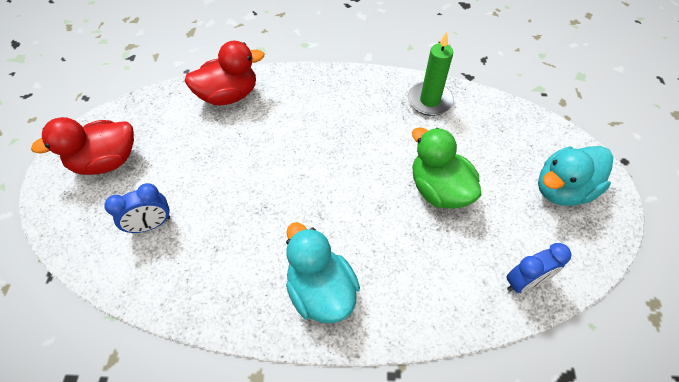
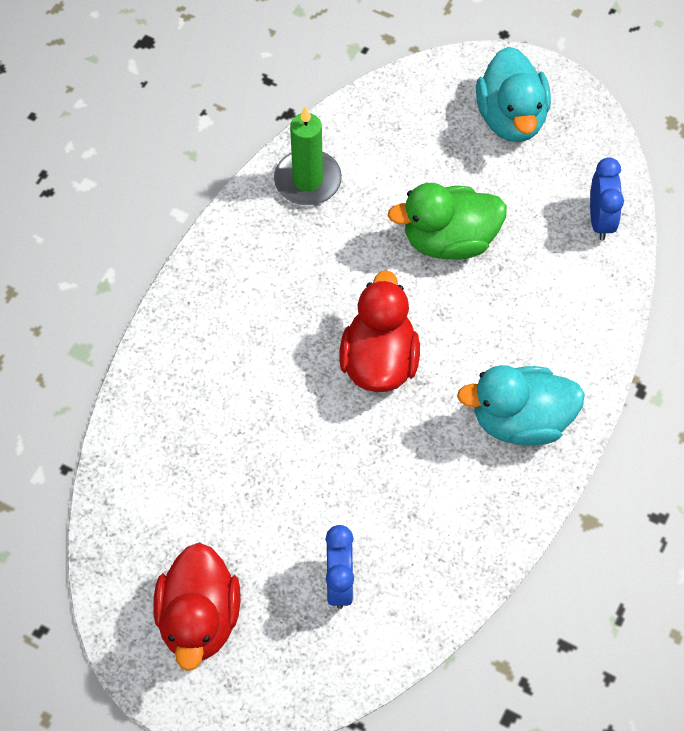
camera: 65 degrees left, 5 degrees up
red duck [184,41,264,105] -> red duck moved to [339,270,420,392]

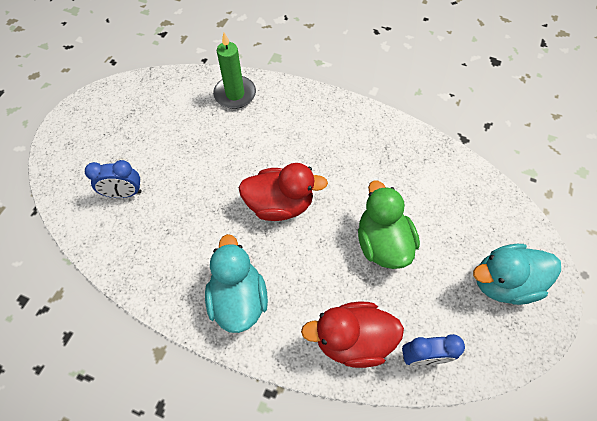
camera: 85 degrees right, 0 degrees up
red duck [153,543,240,671] -> red duck moved to [301,302,404,368]
green candle [274,106,342,205] -> green candle moved to [213,33,256,109]

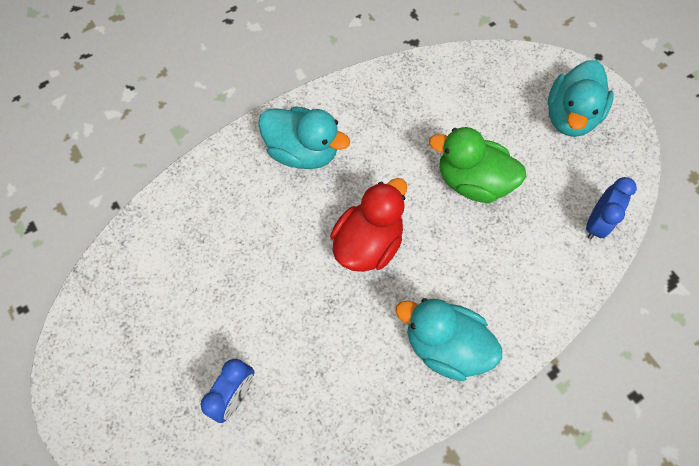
camera: 55 degrees left, 5 degrees up
green candle [213,33,256,109] -> none
red duck [301,302,404,368] -> none
none -> turquoise duck [258,106,350,169]

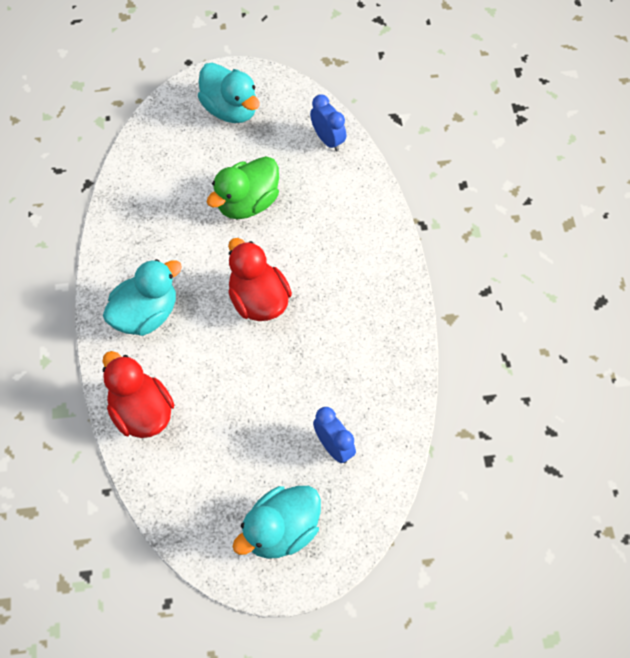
camera: 65 degrees left, 5 degrees down
turquoise duck [396,298,502,381] -> turquoise duck moved to [232,486,321,559]
none -> red duck [102,351,174,438]

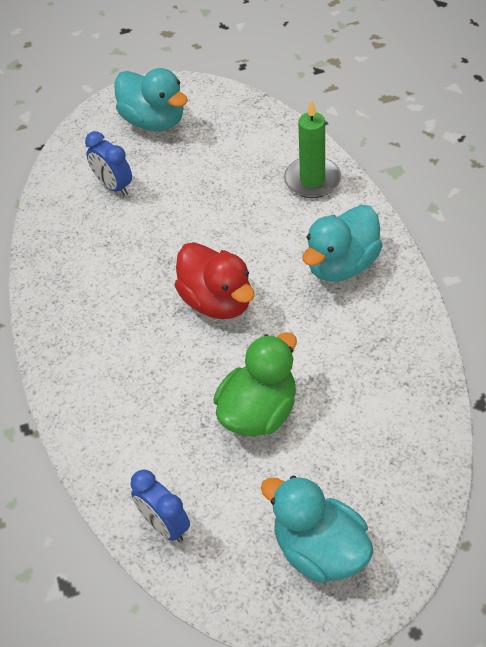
camera: 175 degrees right, 10 degrees down
red duck [102,351,174,438] -> green candle [284,100,341,198]
turquoise duck [232,486,321,559] -> turquoise duck turned 90 degrees clockwise [115,68,188,131]

